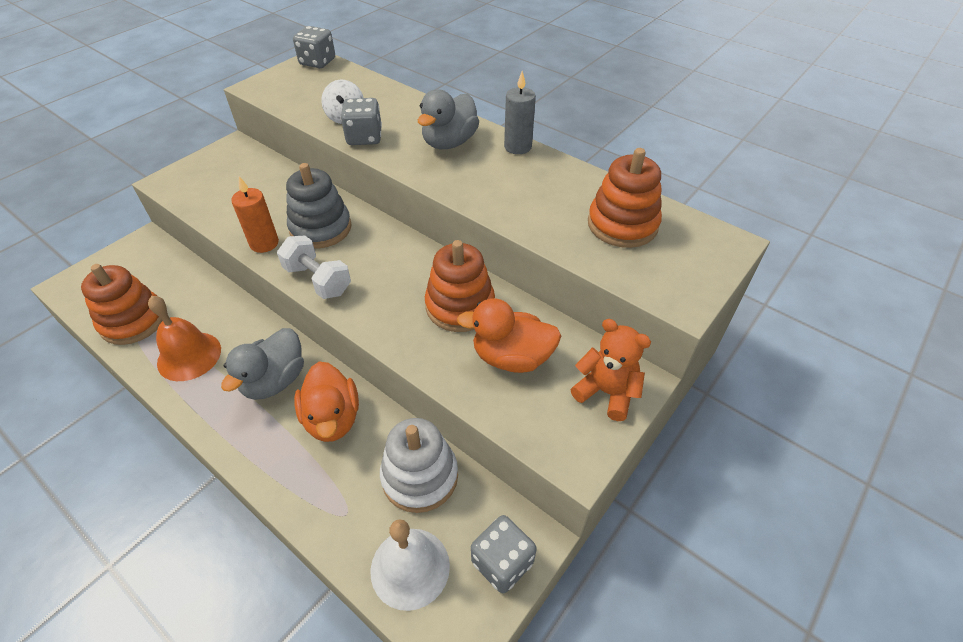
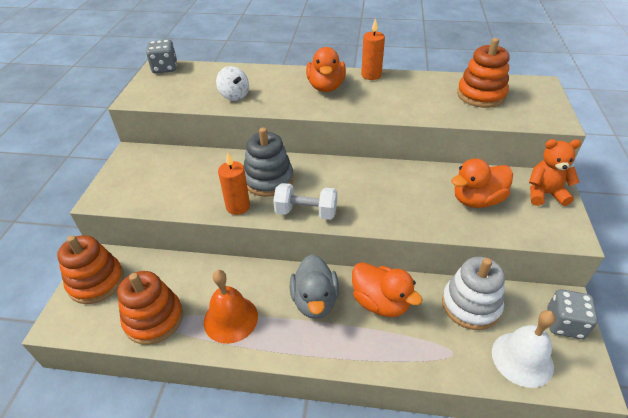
camera: 30 degrees left, 5 degrees down
grey dice [341,98,382,145] -> none
grey duck [418,89,479,149] -> orange duck [306,47,346,92]
orange stacking toy [425,240,495,332] -> orange stacking toy moved to [57,235,124,304]
grey candle [504,71,536,154] -> orange candle [361,18,385,80]

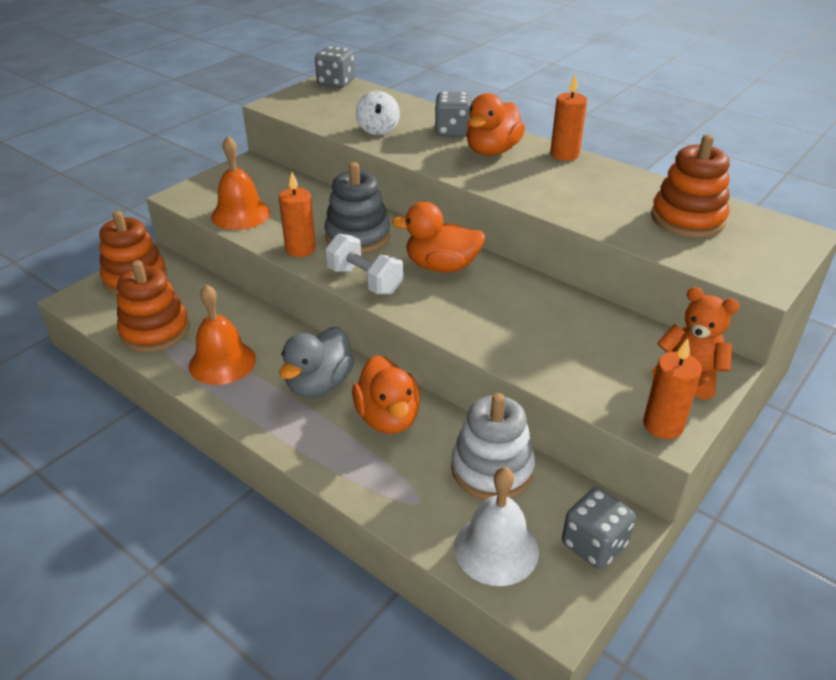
camera: 30 degrees right, 5 degrees down
orange duck [451,158,513,208] -> orange duck moved to [391,202,485,272]
none -> orange bell [211,136,270,230]
none -> grey dice [435,92,472,137]
none -> orange candle [643,338,702,439]

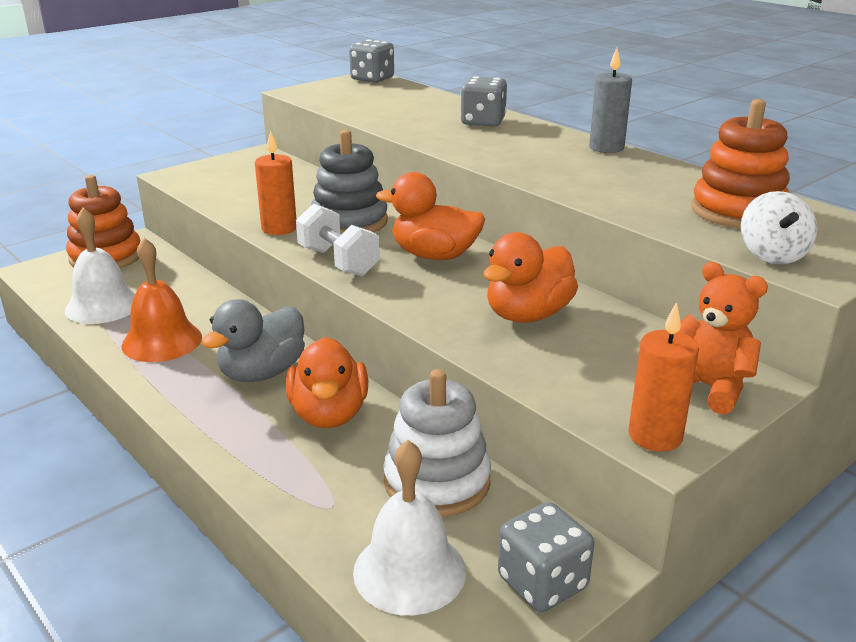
camera: 10 degrees right, 10 degrees down
orange stacking toy [117,260,189,352] -> white bell [65,208,135,324]
orange bell [211,136,270,230] -> none
white spinning top [356,91,400,135] -> white spinning top moved to [741,191,817,264]
orange duck [466,93,525,156] -> orange duck moved to [483,232,578,323]
orange candle [550,74,587,161] -> grey candle [589,48,632,153]

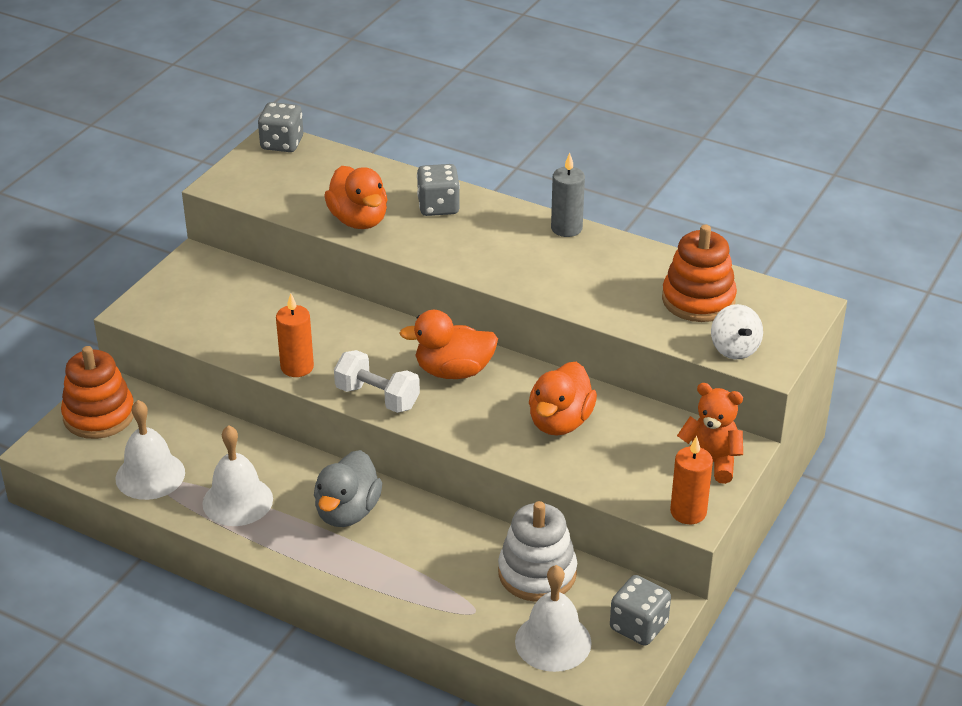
camera: 20 degrees left, 10 degrees up
orange bell [122,238,202,362] -> white bell [202,425,273,526]
orange duck [286,337,368,428] -> orange duck moved to [324,166,388,229]
grey stacking toy [311,130,388,234] -> none

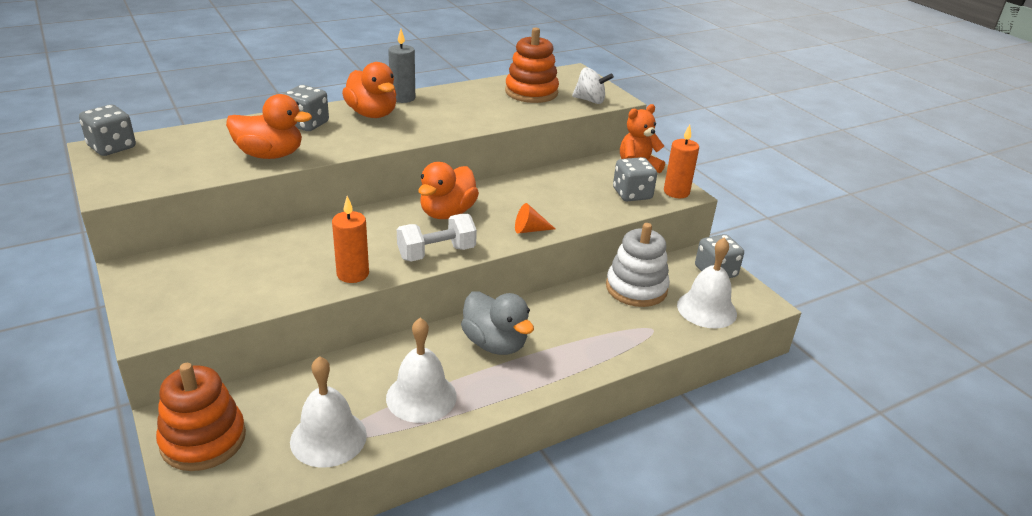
camera: 60 degrees left, 5 degrees down
orange duck [529,362,597,436] -> orange duck moved to [342,62,396,118]
none -> orange cone [515,203,555,234]
none -> grey dice [613,157,657,201]

